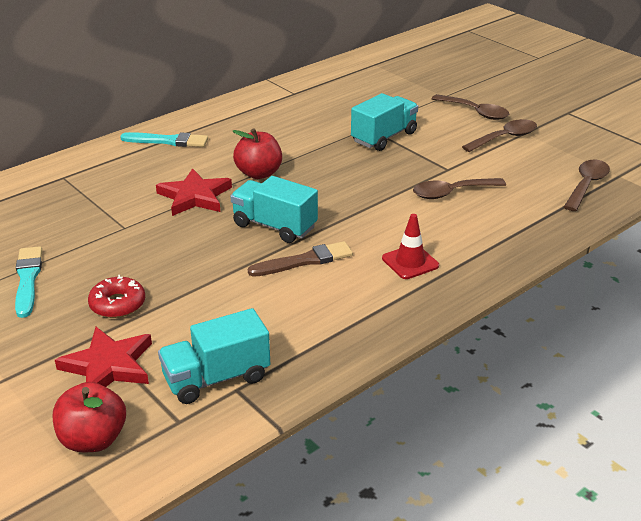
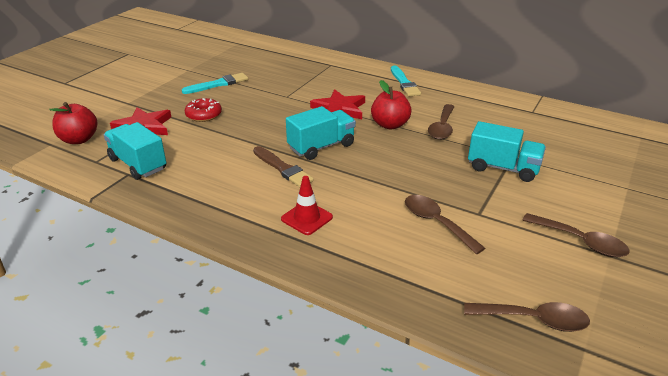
camera: 70 degrees right, 0 degrees up
turquoise truck [230,176,318,243] -> turquoise truck turned 45 degrees clockwise [286,106,356,160]
brown spoon [432,94,509,120] -> brown spoon moved to [428,104,454,140]

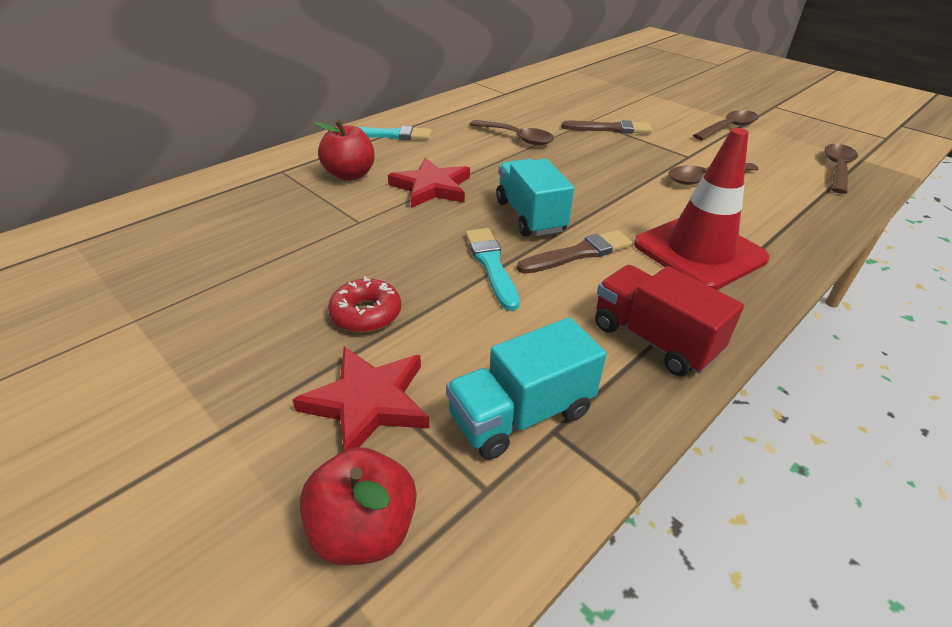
camera: 75 degrees left, 5 degrees up
turquoise brush [182,73,248,94] -> turquoise brush moved to [465,228,520,311]
red traffic cone [281,176,333,235] -> red traffic cone [634,128,770,290], size x1.93
red apple [371,80,411,129] -> red apple moved to [313,120,375,181]
turquoise truck [468,121,546,182] -> brown brush [561,120,652,134]
none -> red truck [595,265,744,376]

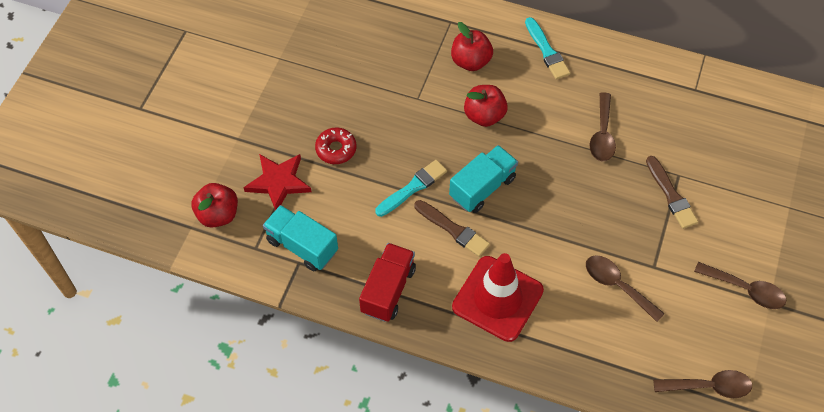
camera: 65 degrees right, 20 degrees up
red star [388,158,470,208] -> red apple [464,85,508,127]

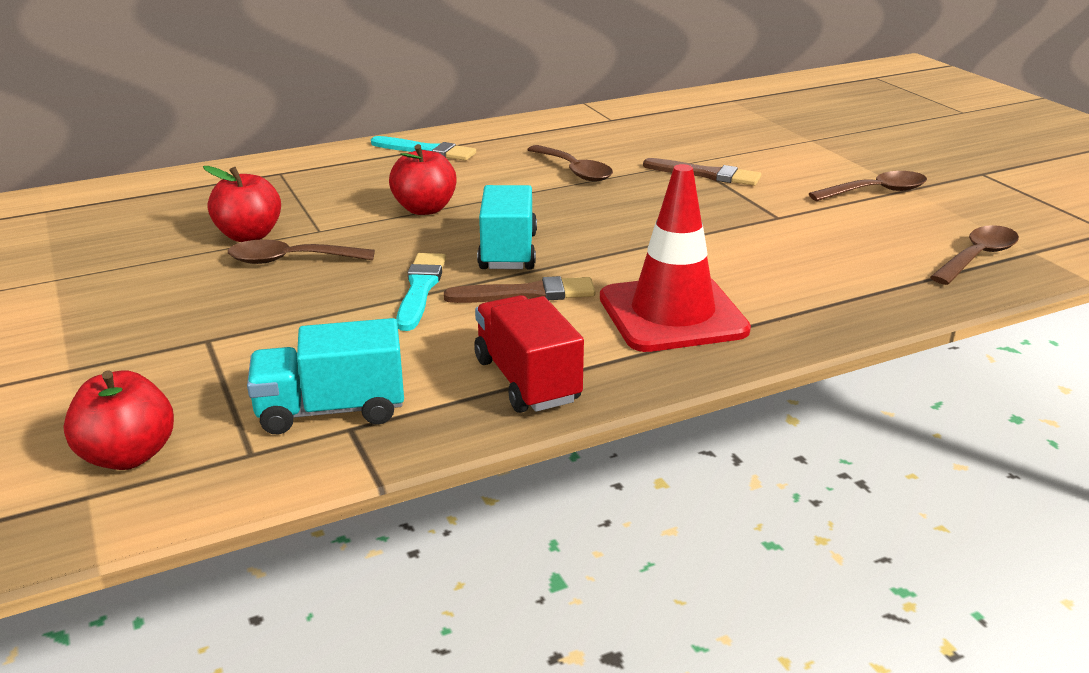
camera: 45 degrees left, 30 degrees down
red star [243,154,312,210] -> none
red donut [315,127,356,164] -> none
red apple [451,22,493,71] -> red apple moved to [203,166,281,242]
brown spoon [586,255,665,322] -> brown spoon moved to [228,239,375,264]

